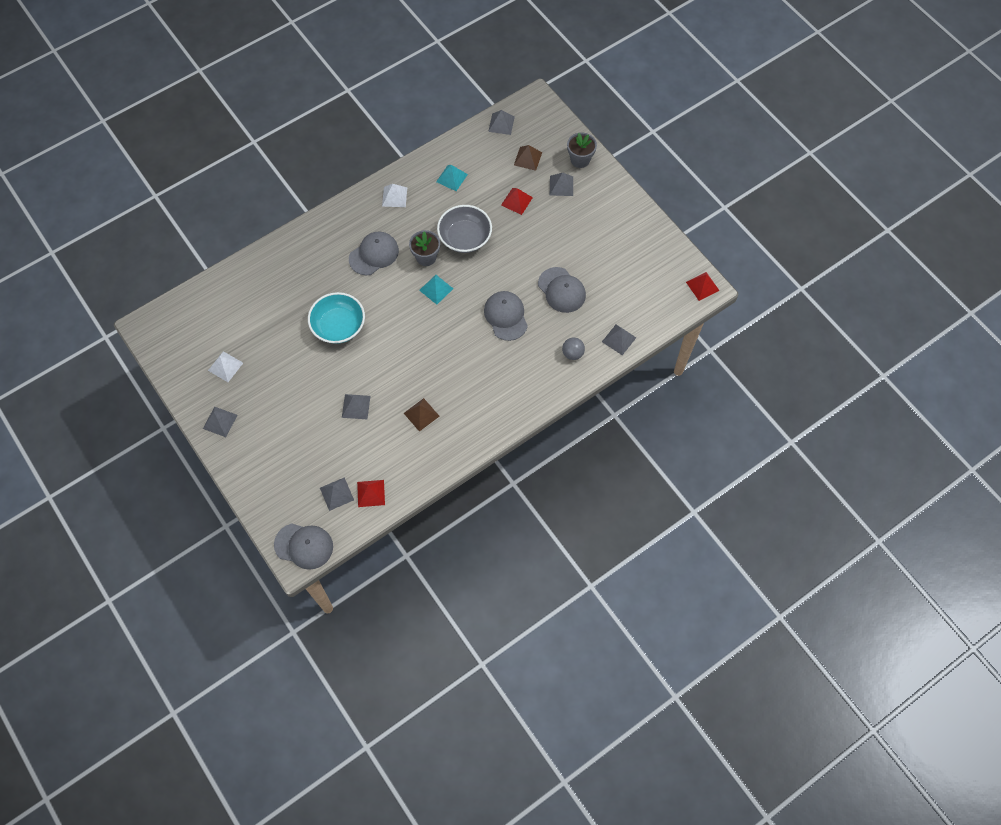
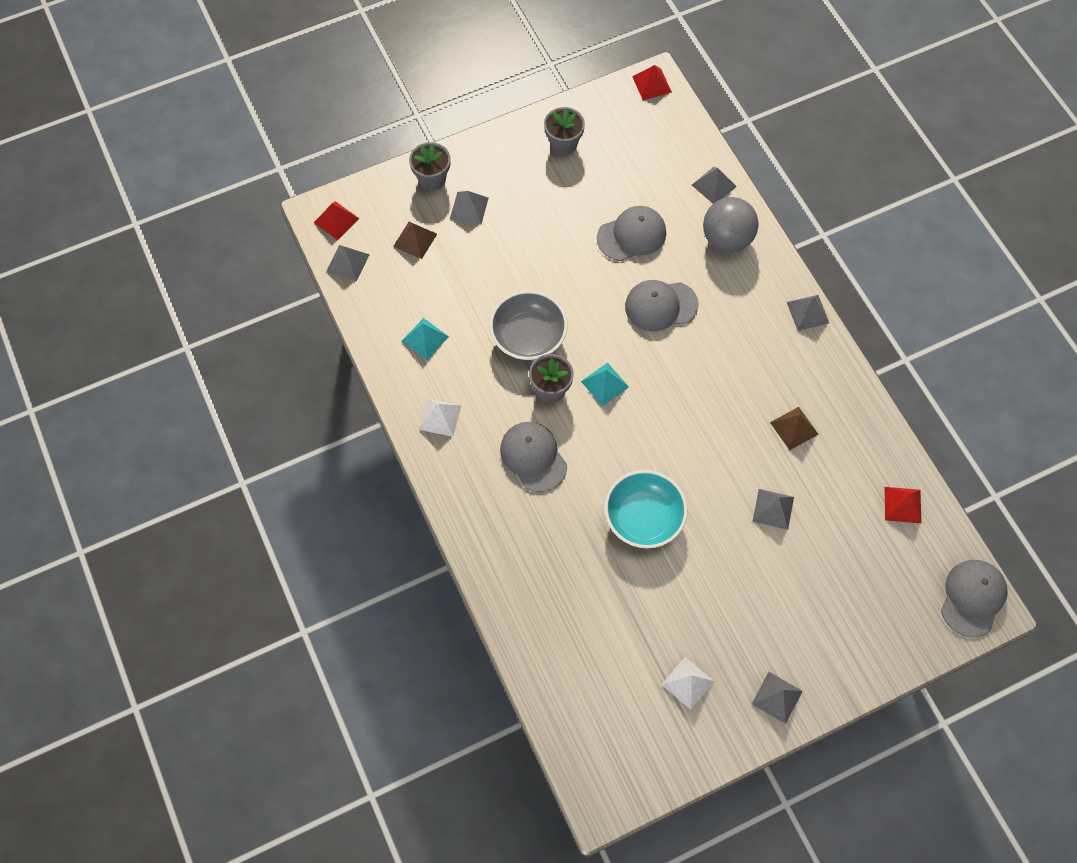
camera: 80 degrees left, 0 degrees up
grey pyramid [320,477,354,511] -> grey pyramid moved to [787,295,829,331]
red pyramid [501,188,533,215] -> red pyramid moved to [314,201,360,240]
grey ball [562,338,585,360] -> grey ball [703,197,759,252], size x1.85
none -> grey flower pot [544,107,585,155]

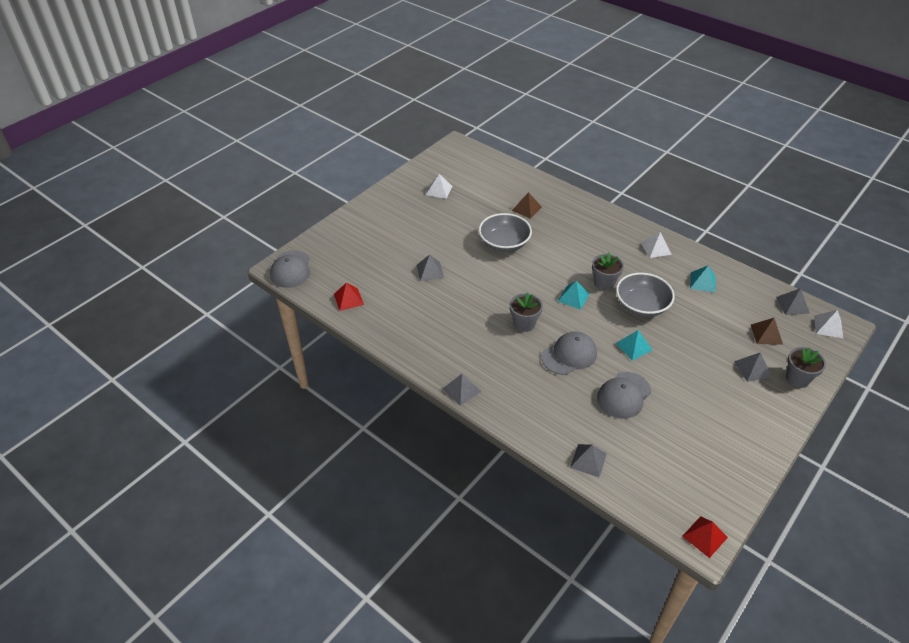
camera: 155 degrees right, 20 degrees down
red pyramid [314,201,360,240] -> white pyramid [814,310,843,338]
grey cap [500,422,567,492] -> none
grey flower pot [544,107,585,155] -> grey flower pot moved to [510,293,543,332]
turquoise bowl [604,470,688,548] -> grey bowl [479,213,532,252]
grey ball [703,197,759,252] -> none
grey pyramid [752,672,803,724] -> none
brown pyramid [770,407,818,450] -> brown pyramid moved to [512,192,542,219]
none -> turquoise pyramid [615,330,652,361]

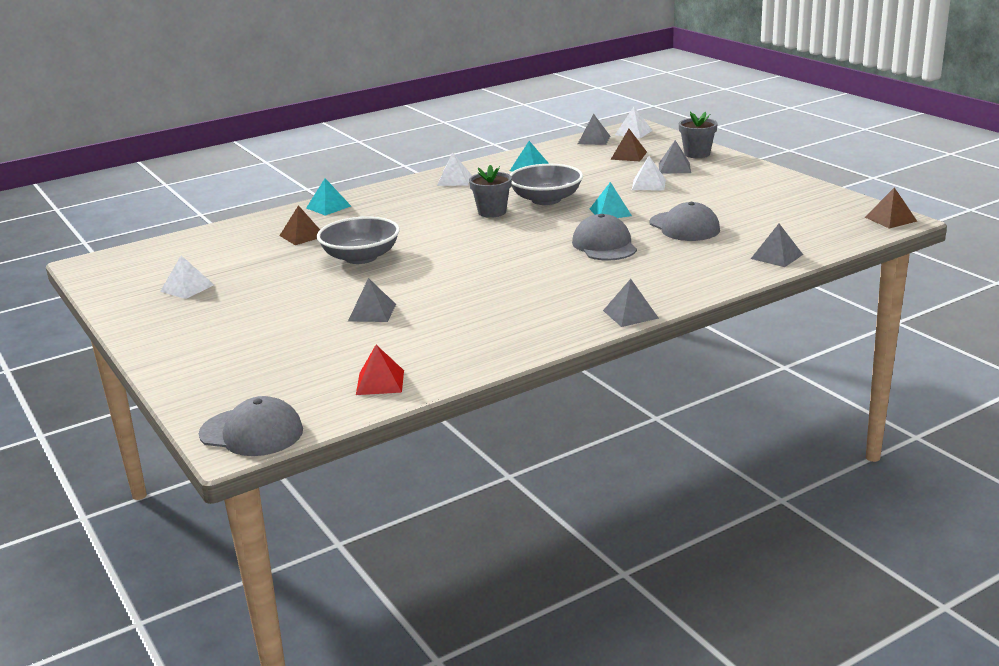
camera: 70 degrees left, 20 degrees down
grey flower pot [510,293,543,332] -> none
turquoise pyramid [557,281,589,310] -> turquoise pyramid moved to [306,178,351,216]
red pyramid [682,516,728,558] -> brown pyramid [865,187,917,229]
none -> white pyramid [632,156,666,191]

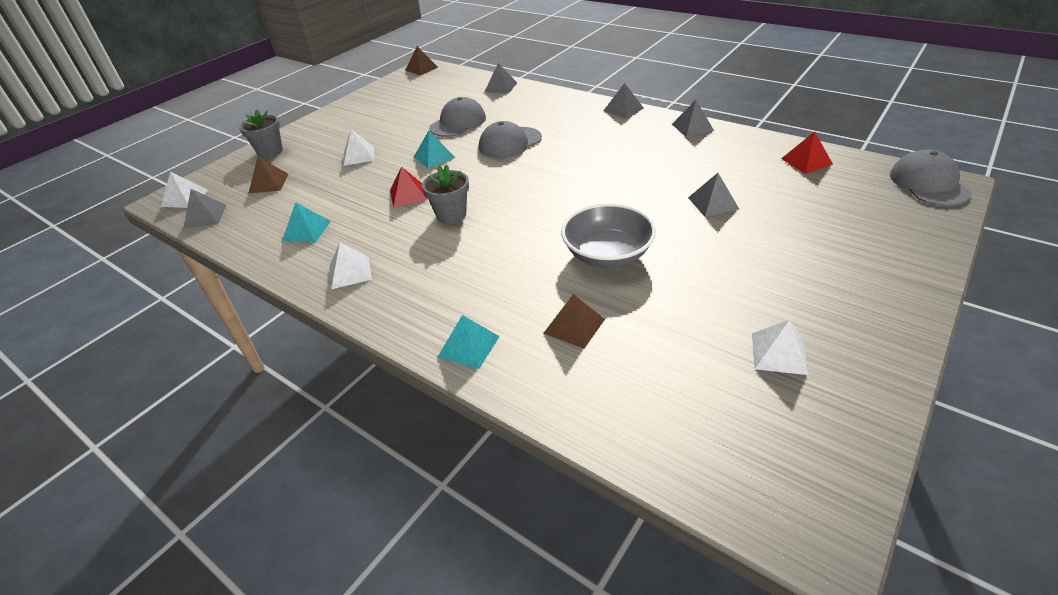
camera: 110 degrees left, 15 degrees up
grey bowl [510,164,583,205] -> red pyramid [390,167,427,207]
grey pyramid [659,140,691,174] -> grey pyramid moved to [672,100,714,137]

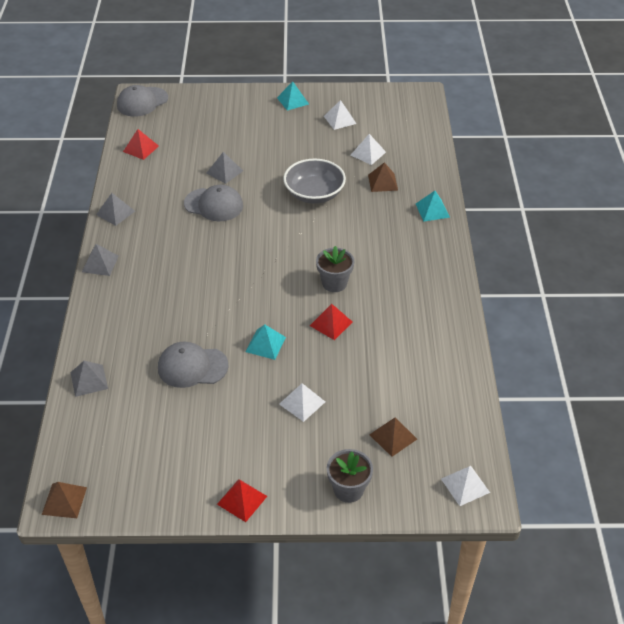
camera: 130 degrees left, 5 degrees up
grey pyramid [183,189,226,229] -> none
turquoise pyramid [282,202,331,243] -> turquoise pyramid moved to [277,81,309,111]
white pyramid [330,243,372,289] -> white pyramid moved to [351,134,386,165]
grey cap [479,121,542,158] -> grey cap moved to [184,185,243,221]
none -> red pyramid [217,479,267,522]

